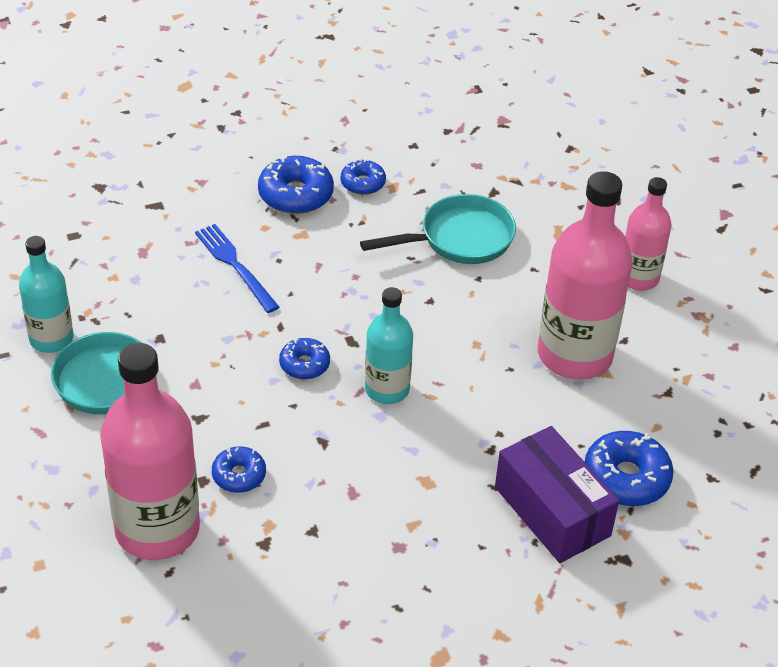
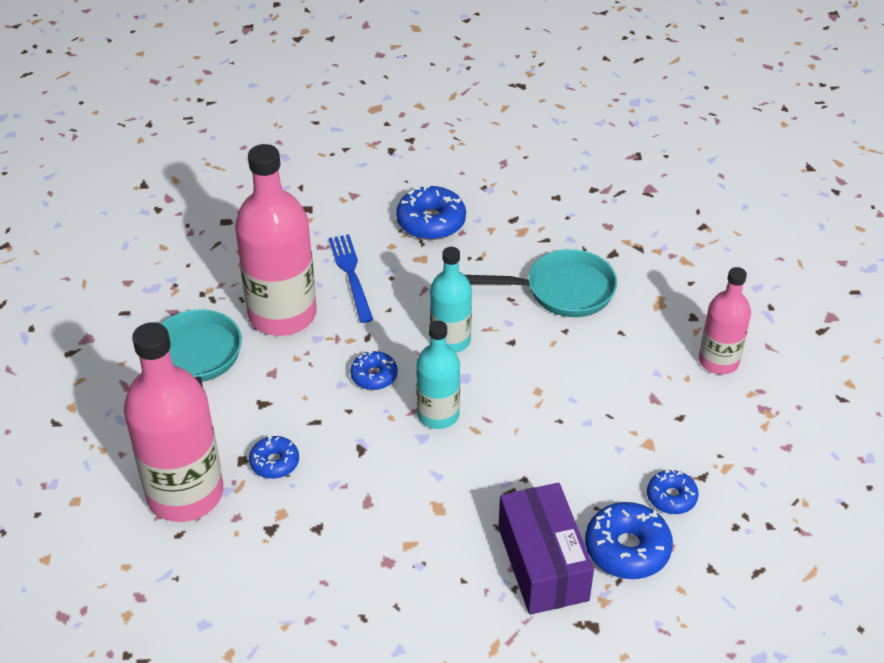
camera: 20 degrees right, 0 degrees up
turquoise bottle [19,236,74,353] -> turquoise bottle moved to [430,247,472,353]
blue donut [341,159,386,195] -> blue donut moved to [647,469,699,514]
pink bottle [538,171,633,380] -> pink bottle moved to [235,144,316,336]

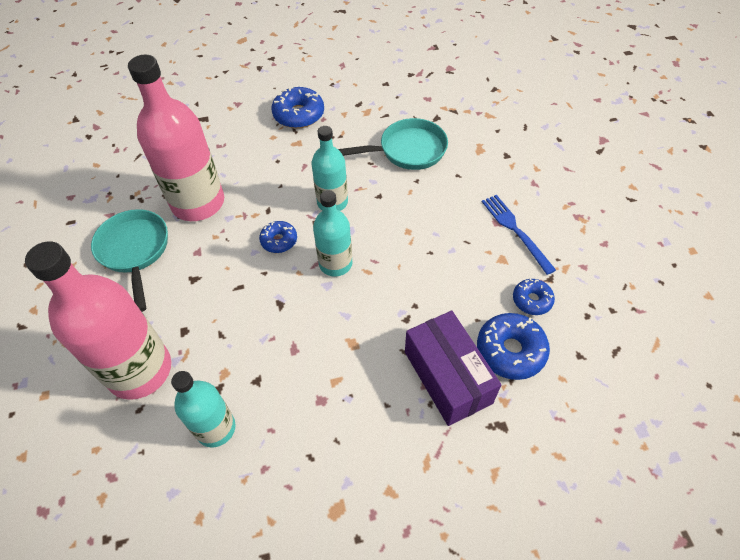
camera: 10 degrees left, 10 degrees up
blue donut [249,436,299,479] -> none
blue fork [329,234,373,323] -> blue fork moved to [482,195,556,275]
pink bottle [699,267,751,374] -> none
none -> turquoise bottle [171,371,236,447]

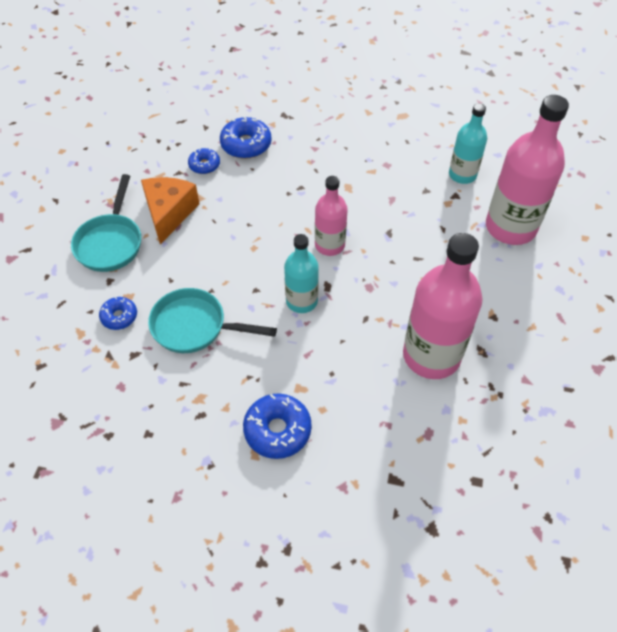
camera: 155 degrees left, 0 degrees up
turquoise pan [91,209,168,312] -> turquoise pan moved to [71,174,141,272]
blue donut [259,221,297,253] -> blue donut moved to [99,297,137,330]
turquoise bottle [313,190,352,277] -> pink bottle [315,176,348,256]
purple box [405,311,501,426] -> none
blue fork [482,195,556,275] -> orange cheese [141,177,199,245]

